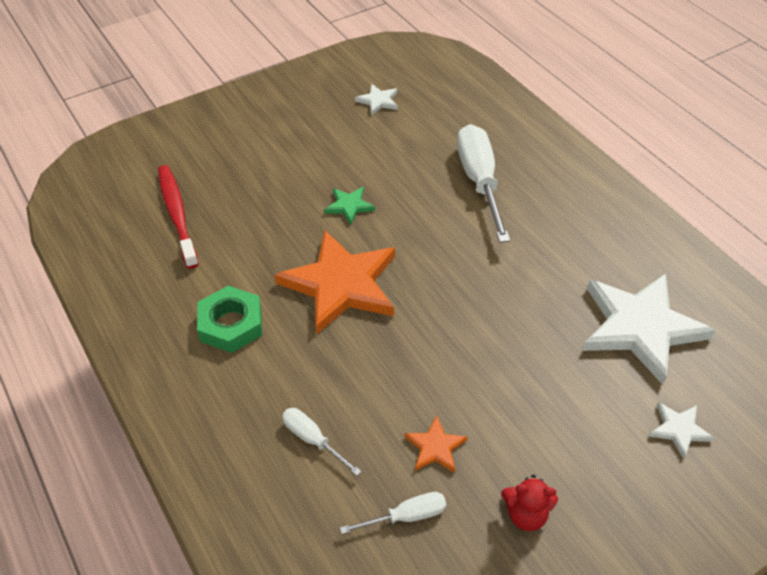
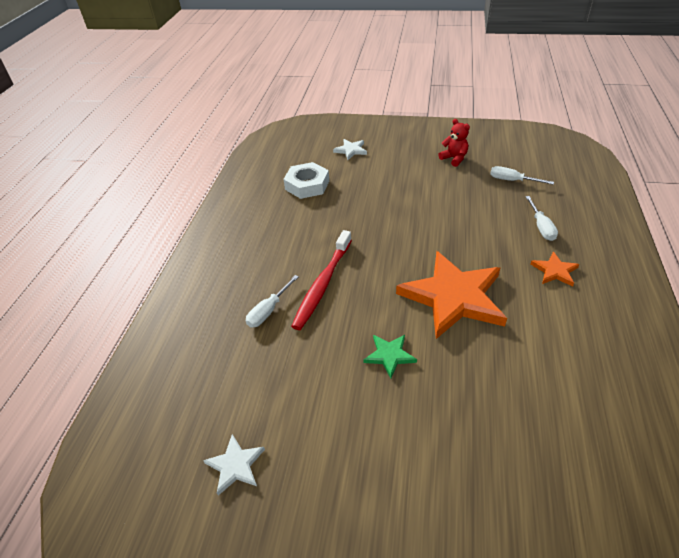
camera: 135 degrees left, 5 degrees down
red toothbrush [158,165,199,269] -> red toothbrush moved to [291,230,352,330]
green nut [197,286,262,353] -> none
orange star [404,415,468,473] -> orange star moved to [530,252,579,286]
white screwdriver [457,124,510,243] -> white screwdriver [246,275,299,328], size x0.50
white star [583,273,716,385] -> white nut [284,162,329,199]

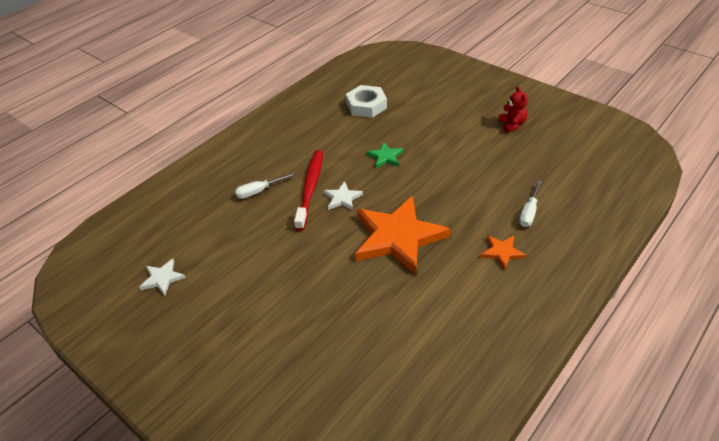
camera: 30 degrees right, 0 degrees up
red toothbrush [291,230,352,330] -> red toothbrush turned 135 degrees clockwise [294,150,323,231]
white star [333,139,367,160] -> white star moved to [323,181,363,211]
green star [364,335,417,378] -> green star moved to [366,142,404,168]
white screwdriver [490,166,554,185] -> none

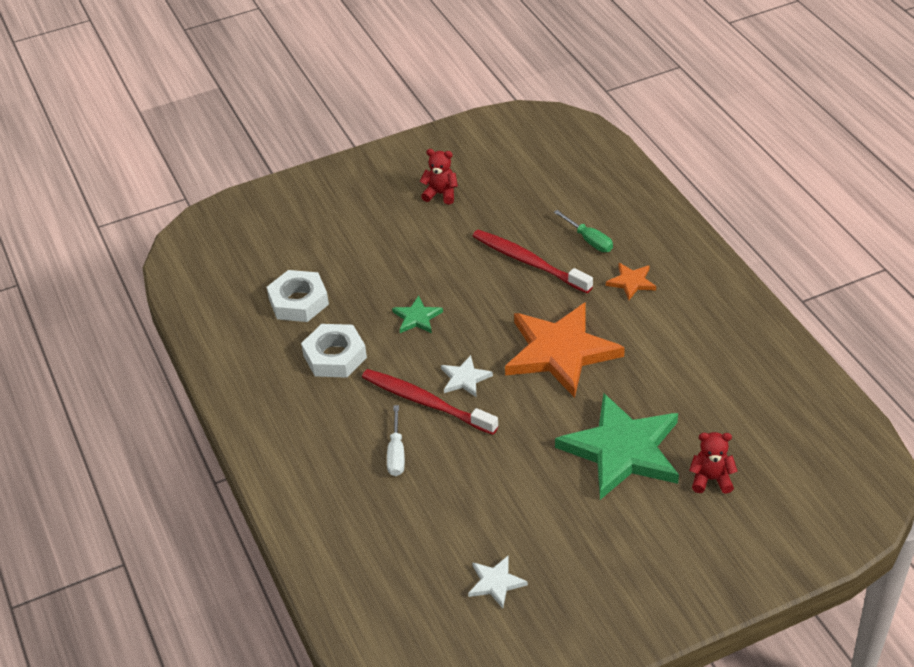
camera: 65 degrees left, 0 degrees up
white screwdriver [519,181,542,227] -> green screwdriver [554,210,613,252]
none -> white nut [301,324,367,378]
none -> red toothbrush [473,230,593,293]
none -> green star [555,393,679,500]
none -> red teddy bear [689,432,737,494]

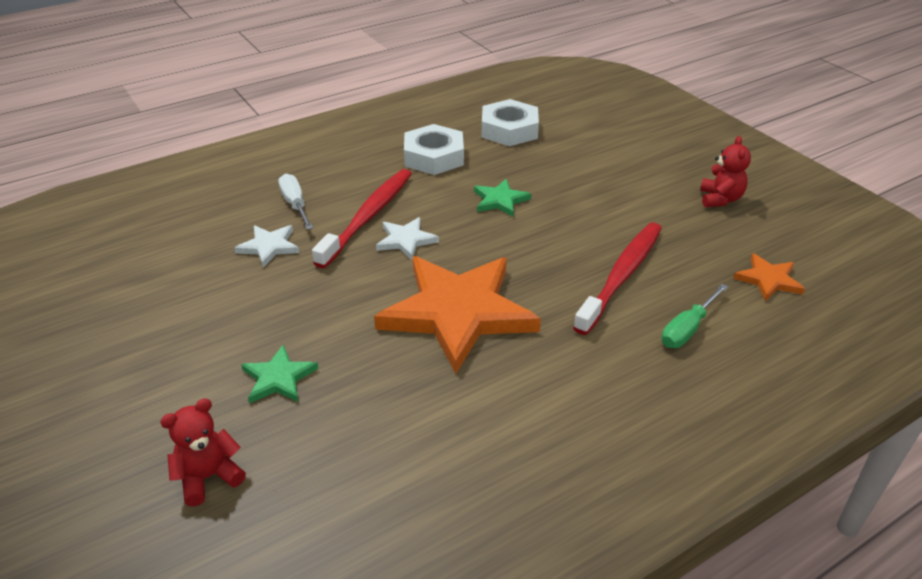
camera: 80 degrees right, 5 degrees down
white screwdriver [387,405,405,476] -> white screwdriver turned 75 degrees clockwise [278,174,313,230]
white star [468,556,528,609] -> white star moved to [234,225,300,268]
green star [555,393,679,500] -> green star [241,345,319,403], size x0.44
orange star [606,263,656,300] -> orange star moved to [733,253,805,301]
red teddy bear [689,432,737,494] -> red teddy bear turned 120 degrees counterclockwise [160,399,246,507]

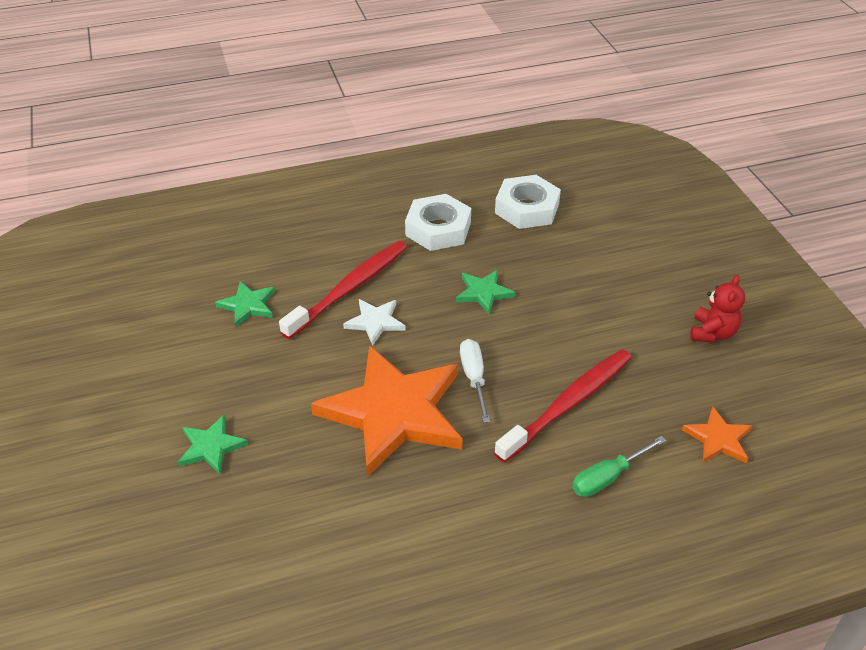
camera: 15 degrees right, 5 degrees up
red teddy bear [160,399,246,507] -> none
white star [234,225,300,268] -> green star [215,281,275,327]
white screwdriver [278,174,313,230] -> white screwdriver moved to [460,339,490,423]

